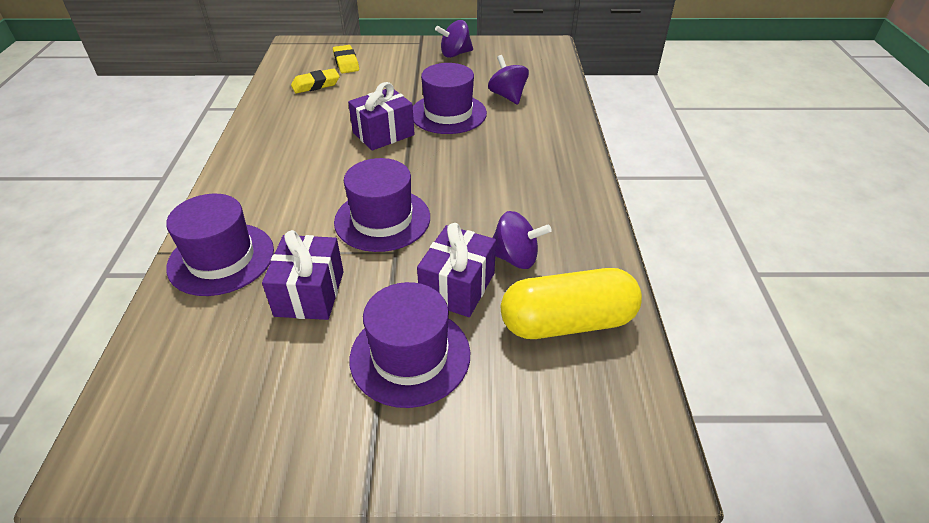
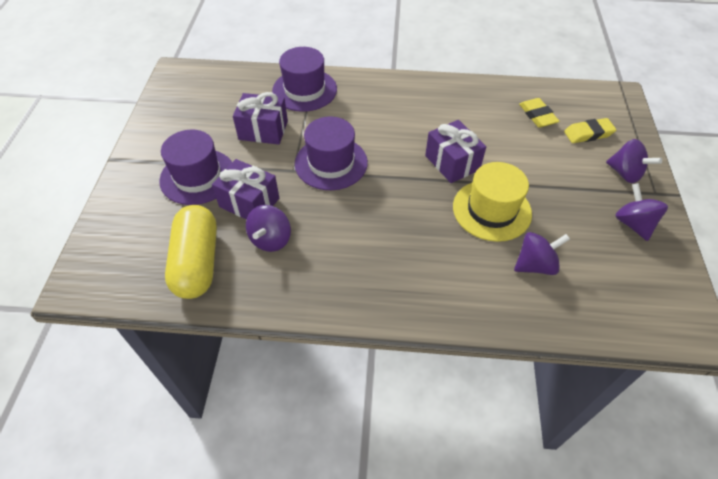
camera: 95 degrees right, 10 degrees up
purple hat [413,63,487,134] -> yellow hat [453,162,532,242]
none -> purple spinning top [606,139,662,183]

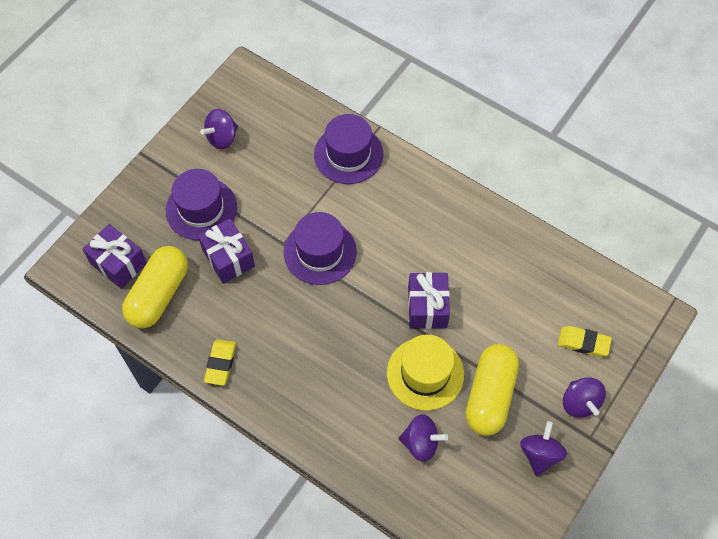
camera: 30 degrees right, 10 degrees up
purple gift [233,92,288,144] -> purple gift moved to [82,224,147,289]
purple spinning top [246,205,291,252] -> purple spinning top moved to [200,109,238,149]
yellow eraser [519,98,560,128] -> yellow eraser moved to [204,339,236,386]
none -> yellow capsule [466,344,519,436]

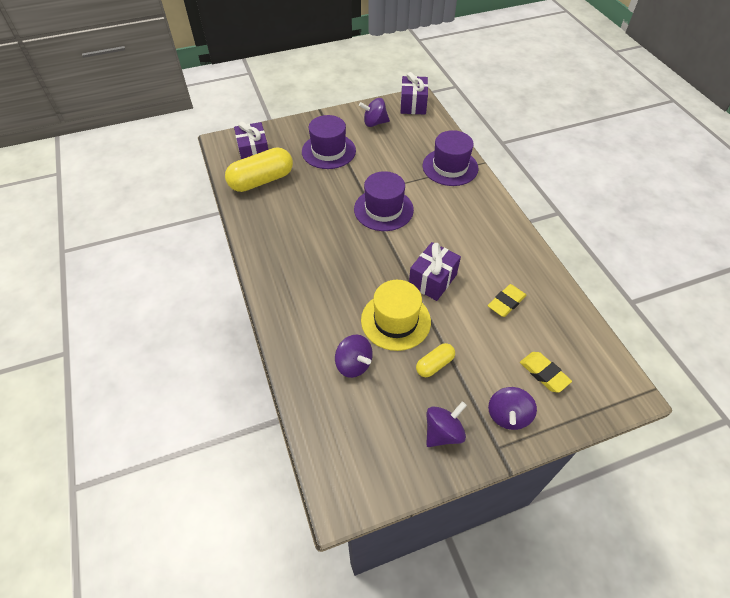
camera: 35 degrees right, 10 degrees down
purple gift [198,218,255,284] -> purple gift moved to [400,72,428,115]
yellow eraser [204,339,236,386] -> yellow eraser moved to [488,284,527,317]
yellow capsule [466,344,519,436] -> yellow capsule [416,343,455,377], size x0.51

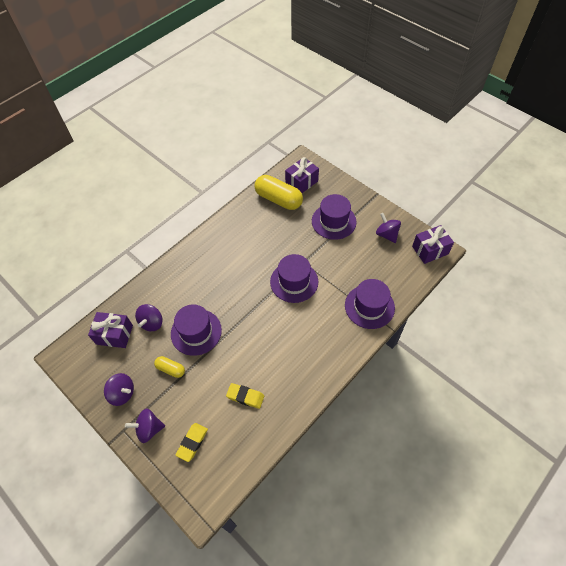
camera: 65 degrees right, 5 degrees up
yellow hat [361,280,431,351] -> purple hat [171,304,222,356]
purple gift [409,242,461,301] -> purple gift moved to [88,312,133,348]

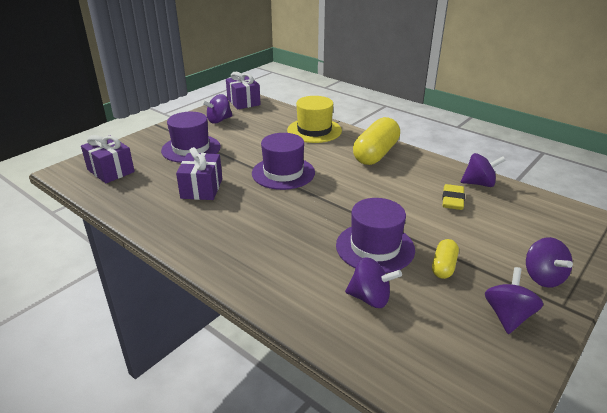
camera: 95 degrees left, 25 degrees down
purple gift [88,312,133,348] -> purple gift moved to [176,147,222,200]
yellow eraser [175,423,208,462] -> none
yellow capsule [254,175,303,210] -> yellow capsule moved to [353,117,400,165]
purple hat [345,279,395,329] -> yellow hat [287,96,342,143]
none -> purple spinning top [461,153,506,187]

